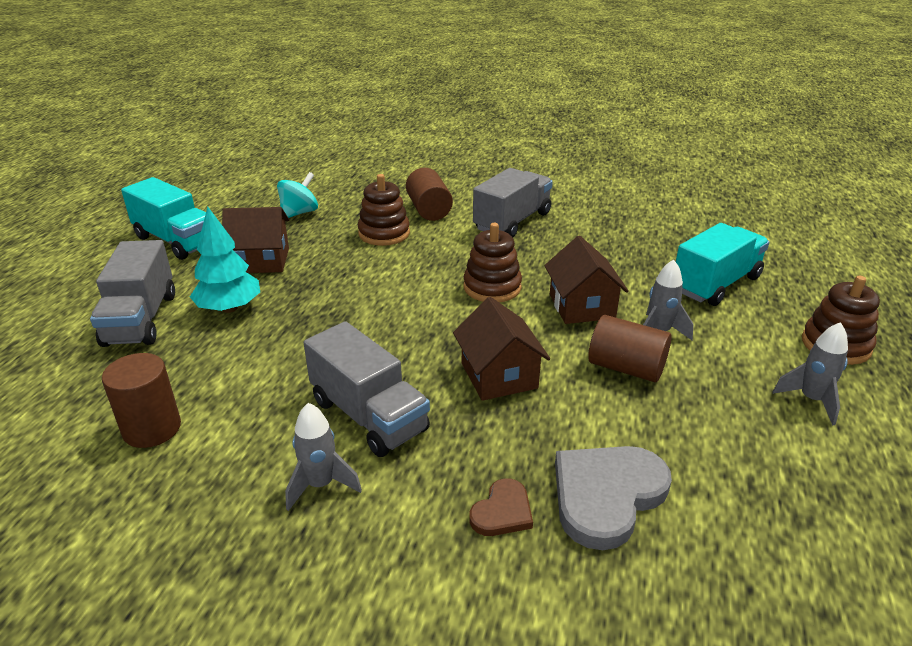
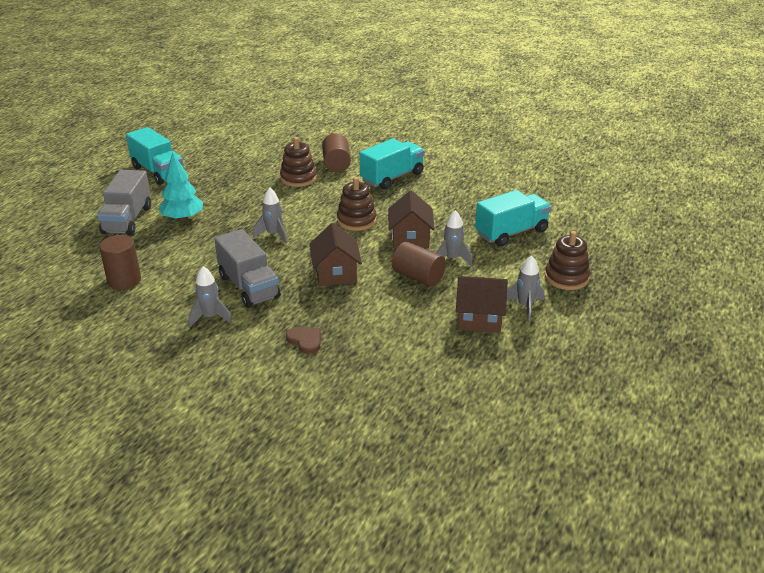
camera: 10 degrees right, 0 degrees up
brown house [222,207,289,273] -> brown house moved to [456,276,508,333]
turquoise spinning top [277,172,318,218] -> none
brown heart [469,478,533,536] -> brown heart turned 90 degrees counterclockwise [286,327,321,354]
grey truck [473,168,553,237] -> turquoise truck [360,139,425,190]
grey heart [555,446,672,550] -> none
none -> grey rocket [253,187,287,243]

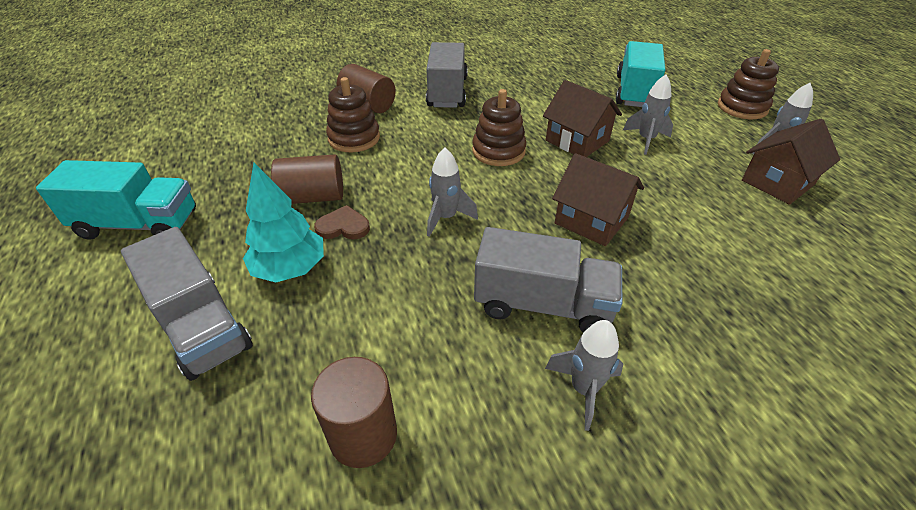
camera: 45 degrees left, 10 degrees up
brown heart [286,327,321,354] -> brown heart moved to [314,205,370,239]
turquoise truck [360,139,425,190] -> grey truck [426,42,468,108]
brown cylinder [392,242,446,287] -> brown cylinder moved to [271,154,343,204]

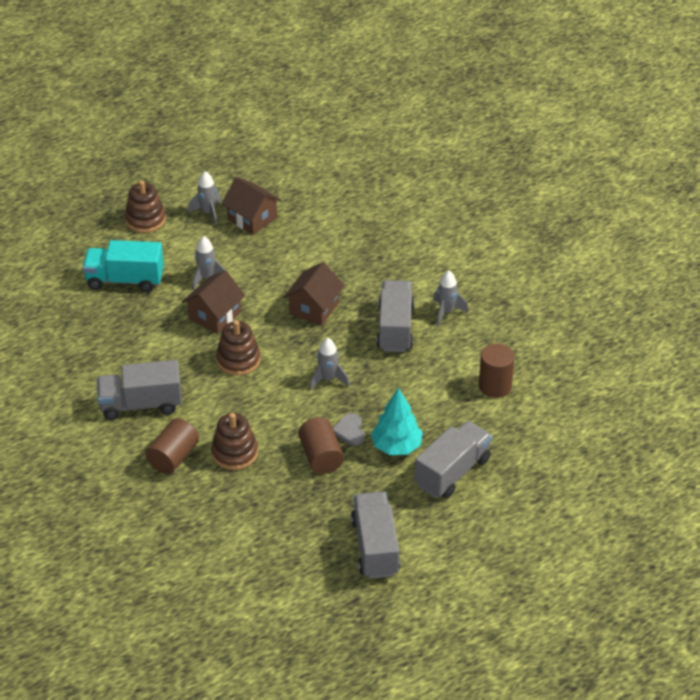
camera: 100 degrees left, 0 degrees up
turquoise truck [36,160,196,240] -> grey truck [351,492,400,579]
brown heart [314,205,370,239] -> grey heart [333,413,365,445]

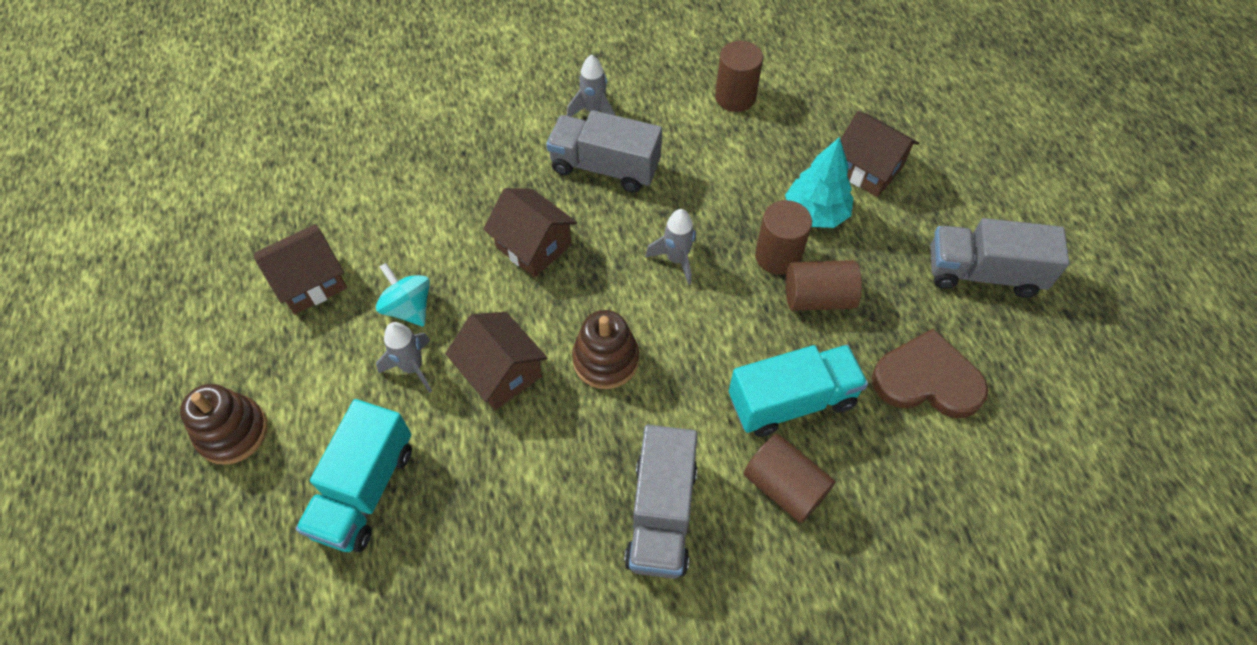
camera: 75 degrees left, 15 degrees up
grey rocket [188,171,221,225] -> none
brown stacking toy [211,413,258,470] -> turquoise truck [729,345,868,437]
grey heart [333,413,365,445] -> brown cylinder [755,200,812,275]
grey truck [414,421,492,499] -> brown house [840,111,919,197]
none -> turquoise spinning top [376,263,430,326]
none -> brown heart [872,329,988,418]

